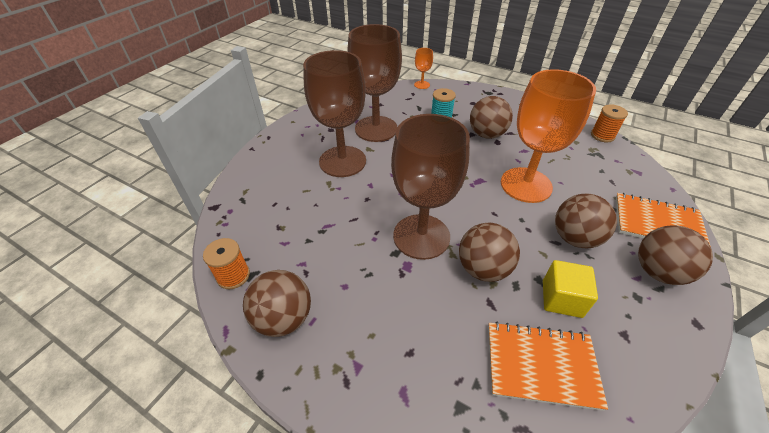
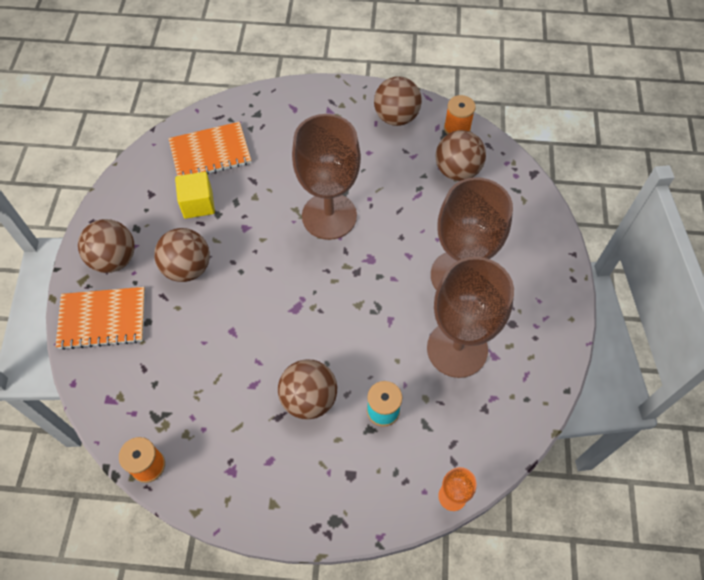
camera: 155 degrees right, 15 degrees up
brown ball [459,223,520,282] -> brown ball moved to [435,130,486,181]
orange goblet [501,69,596,203] -> none

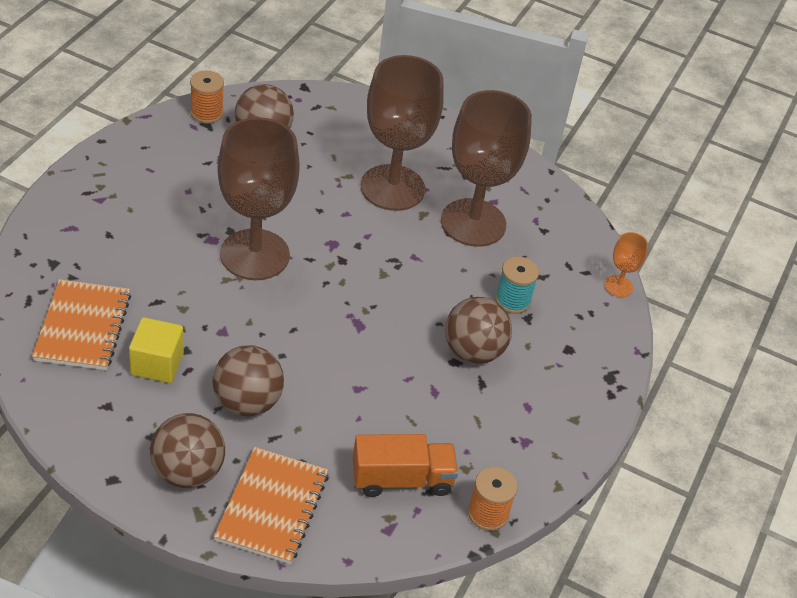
camera: 75 degrees left, 15 degrees down
brown ball [374,76,422,126] -> none
none -> orange truck [353,434,458,497]

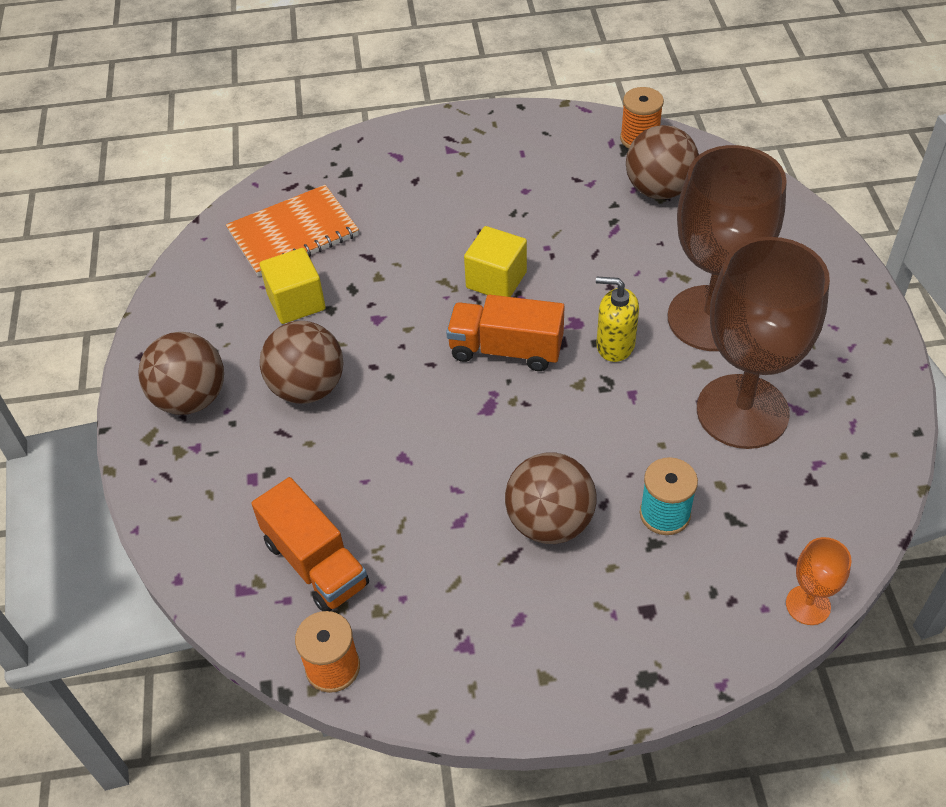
camera: 65 degrees right, 5 degrees up
orange notebook [214,447,328,564] -> none
brown goblet [217,117,300,280] -> yellow cube [464,226,527,297]
none -> orange truck [446,295,565,371]
none -> yellow soap dispenser [596,277,639,362]

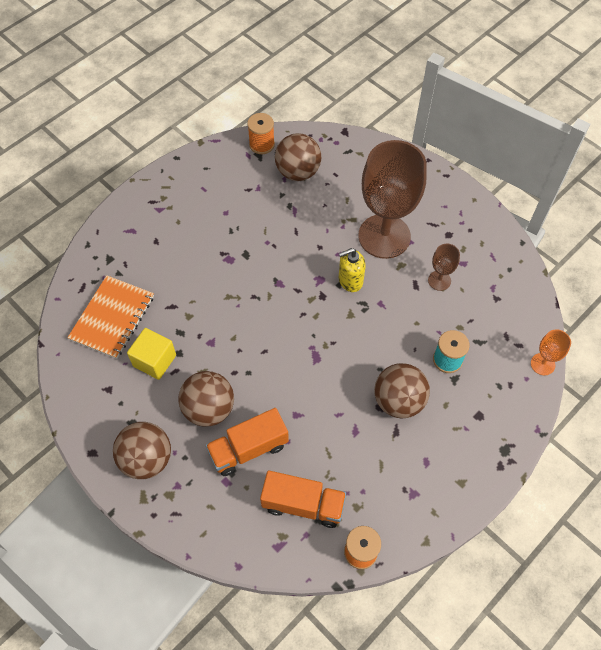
camera: 40 degrees left, 10 degrees up
orange truck [446,295,565,371] -> orange truck moved to [206,408,289,476]
yellow cube [464,226,527,297] -> none
brown goblet [697,237,830,449] -> brown goblet [428,244,460,291], size x0.43

